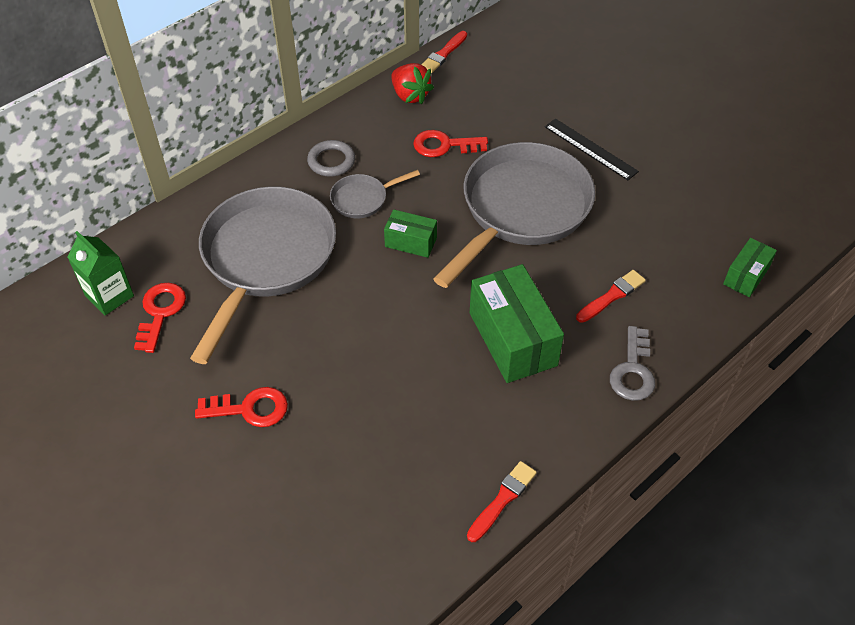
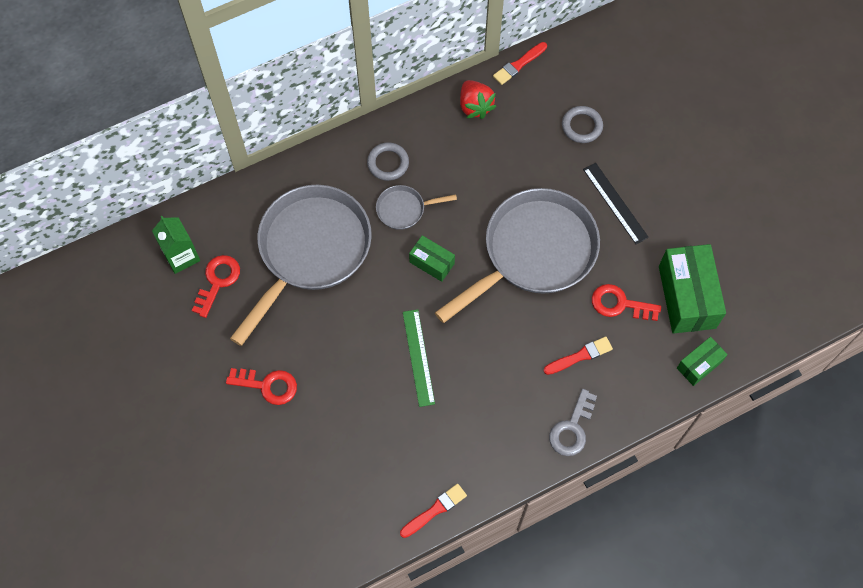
camera: 15 degrees right, 15 degrees up
red key [413,130,488,157] -> red key moved to [592,284,661,321]
green box [470,264,564,383] -> green box moved to [659,244,726,334]
none -> green ruler [403,309,435,407]
none -> grey ring [562,106,603,143]

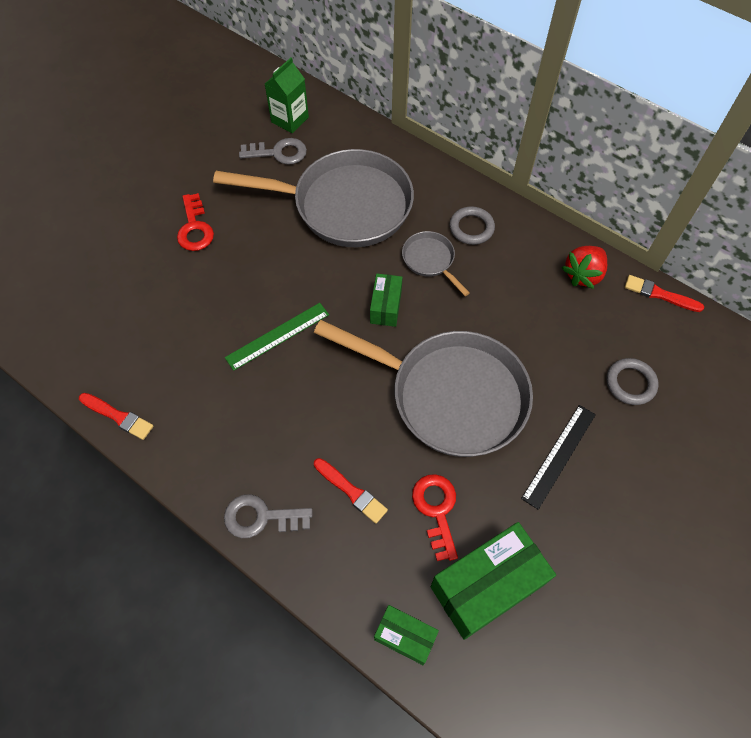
camera: 65 degrees right, 5 degrees down
red key [192,255,240,318] -> grey key [239,138,307,165]

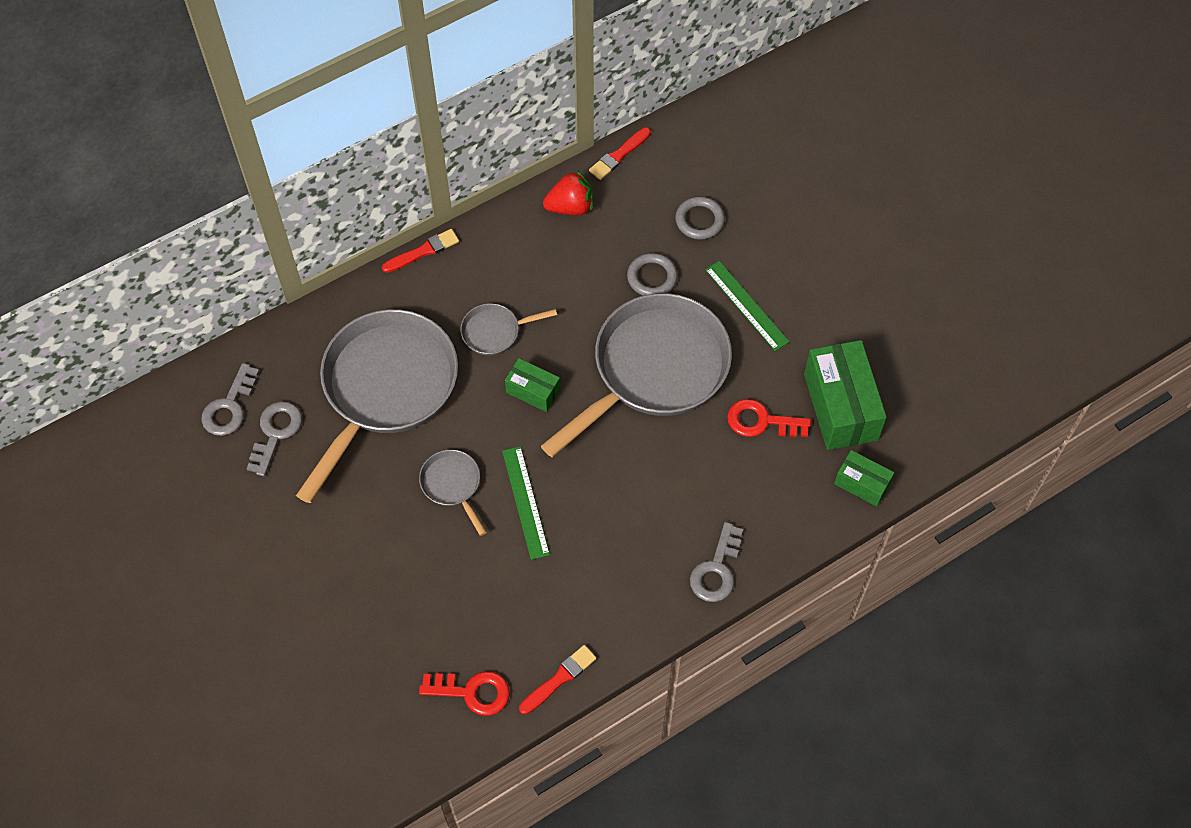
camera: 70 degrees left, 0 degrees up
red key [177,193,214,251] -> red key moved to [419,671,510,716]
green carton [265,57,309,133] -> grey key [201,363,259,436]
red brush [314,458,388,524] -> red brush moved to [382,229,459,273]
green box [374,605,439,665] -> green box turned 75 degrees clockwise [834,450,894,507]
grey ring [449,206,495,245] -> grey ring moved to [627,253,677,296]
black ruler [521,405,596,510] -> green ruler [705,261,789,351]
red strawberry [562,246,607,289] -> red strawberry turned 75 degrees counterclockwise [543,169,593,215]
none -> grey pan [419,450,486,536]

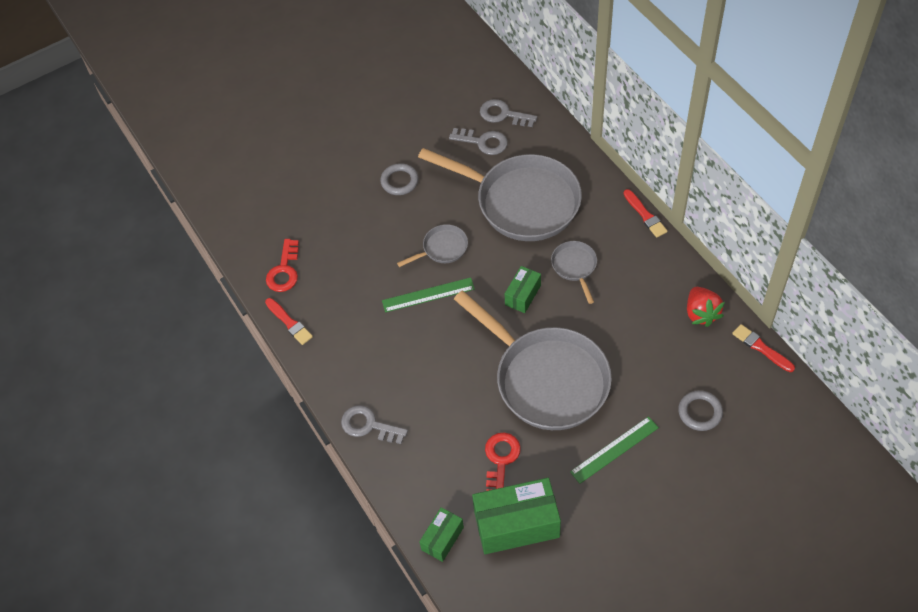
camera: 95 degrees right, 5 degrees down
grey ring [627,253,677,296] -> grey ring moved to [380,163,419,195]

